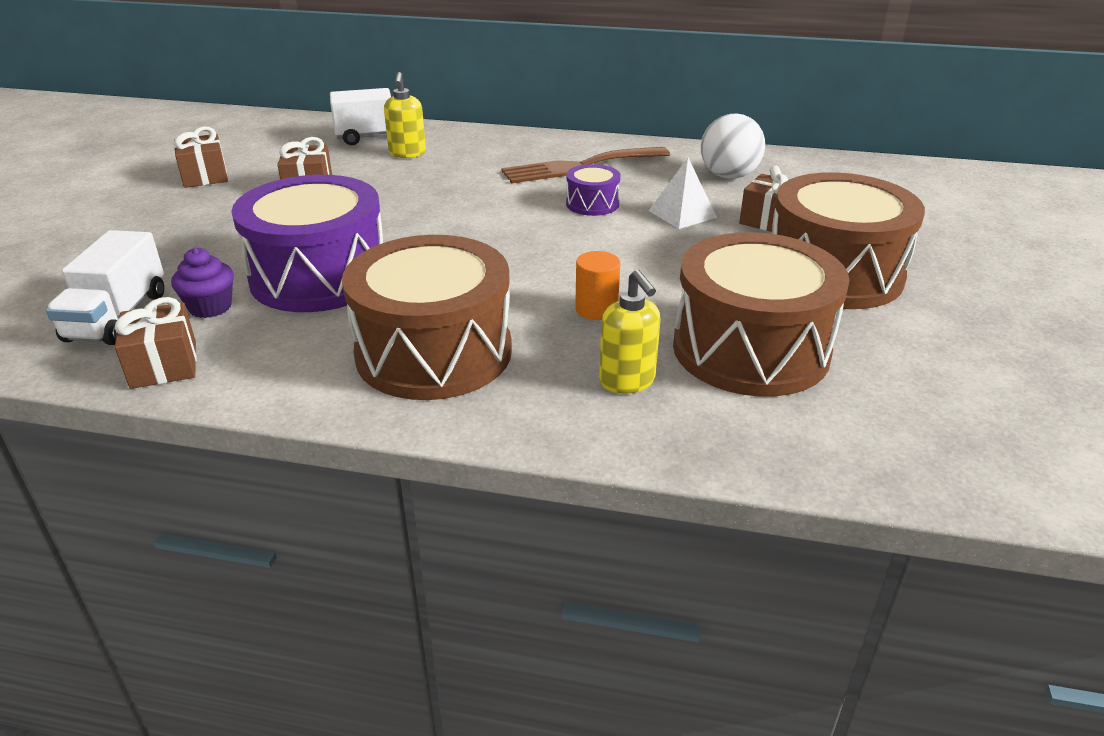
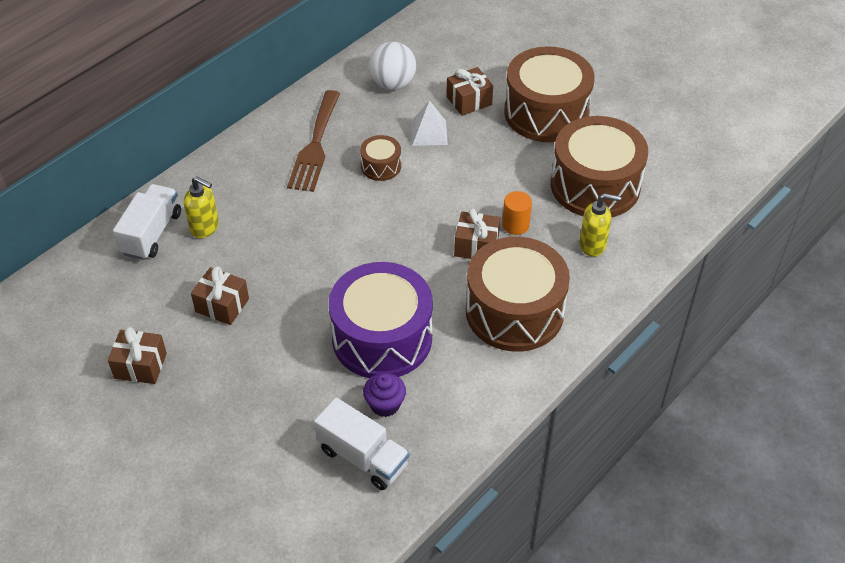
camera: 60 degrees left, 15 degrees up
brown gift [115,297,196,389] -> brown gift moved to [454,208,500,259]
purple drum [566,164,621,216] -> brown drum [360,135,401,181]

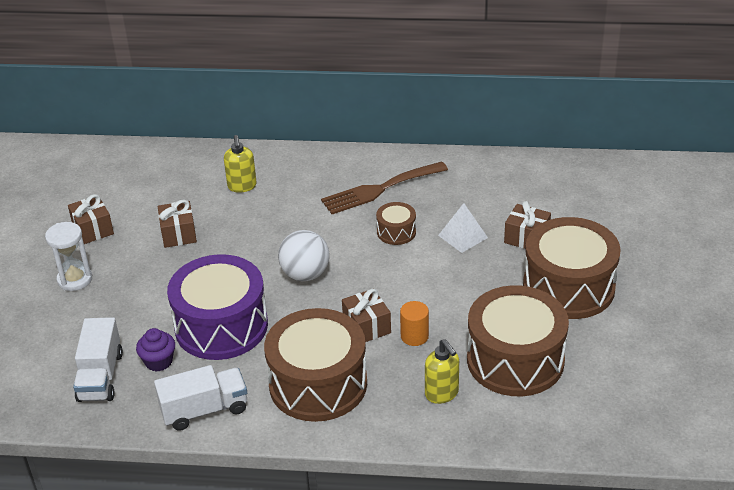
camera: 55 degrees right, 10 degrees down
white truck [113,184,181,260] -> white truck moved to [154,365,247,431]
white ball [369,42,416,90] -> white ball moved to [278,230,330,281]
none -> white hourglass [45,222,92,291]

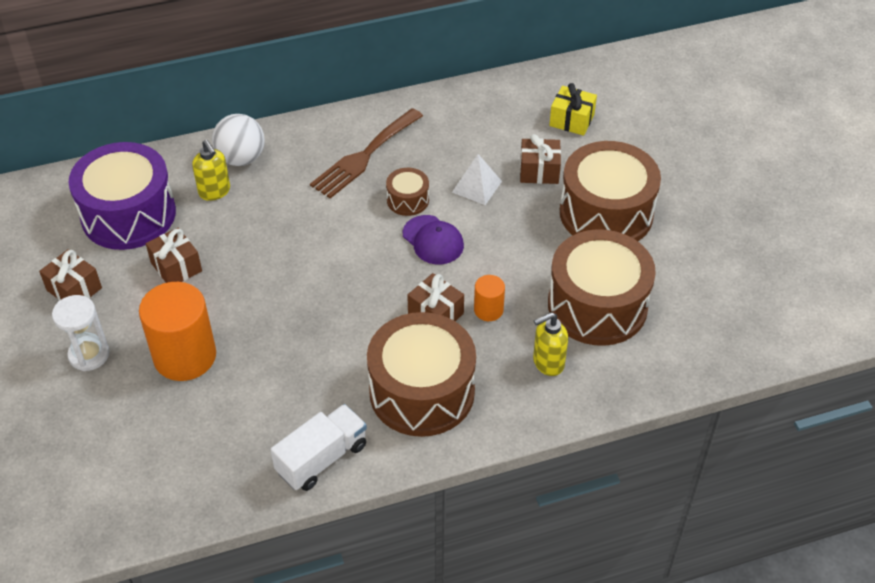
camera: 25 degrees left, 10 degrees up
white truck [73,317,123,402] -> none
purple cupcake [136,328,175,372] -> none
purple drum [167,254,268,360] -> purple drum moved to [69,142,176,250]
white ball [278,230,330,281] -> white ball moved to [212,114,265,166]
yellow soap dispenser [425,339,459,404] -> yellow soap dispenser turned 120 degrees clockwise [533,312,568,376]
none -> orange cylinder [139,282,216,381]
none -> purple cap [403,215,464,265]
none -> yellow gift [549,83,597,136]

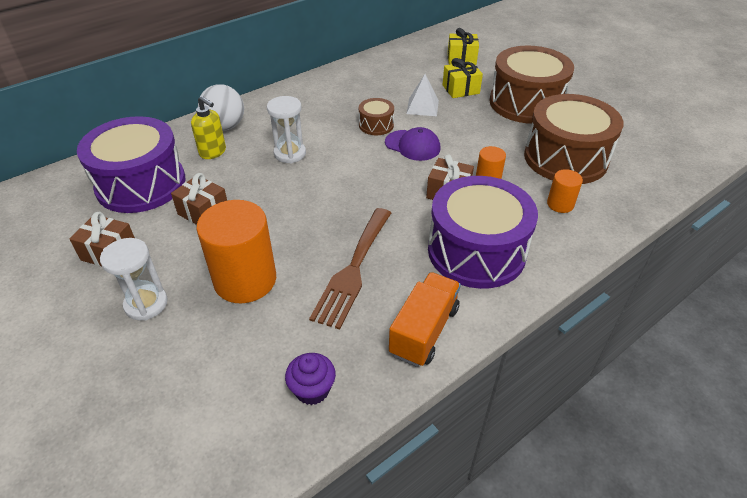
camera: 20 degrees left, 5 degrees down
white truck [270,404,367,491] -> orange truck [389,272,461,367]
brown fork [310,108,423,199] -> brown fork moved to [309,208,391,330]
brown drum [367,312,476,437] -> purple drum [428,176,538,289]
brown gift [520,134,561,184] -> yellow gift [442,58,483,98]
yellow soap dispenser [533,312,568,376] -> orange cylinder [547,169,583,213]
none -> white hourglass [267,96,306,163]
none -> purple cupcake [285,353,336,405]

